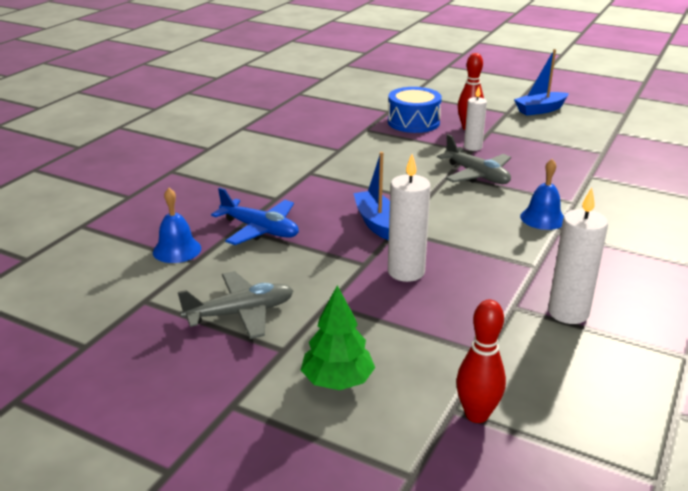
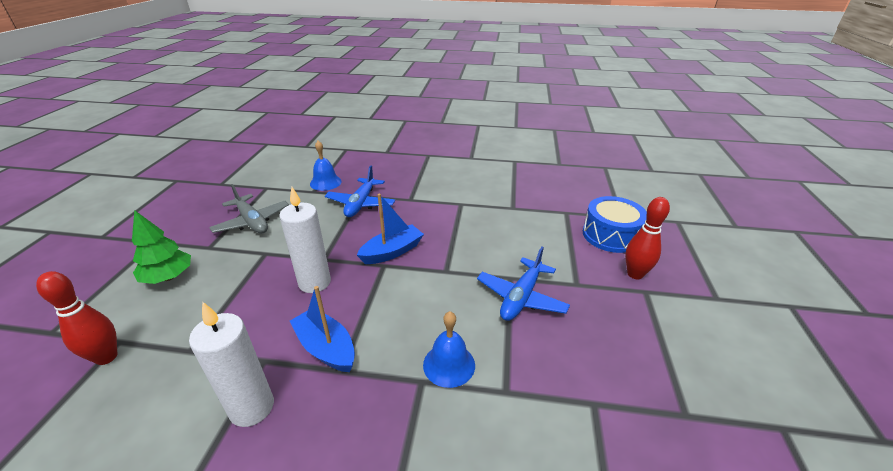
camera: 70 degrees right, 5 degrees up
grey plane [437,134,511,184] -> blue plane [477,247,570,321]
white candle [464,86,487,151] -> none
blue boat [514,49,569,116] -> blue boat moved to [290,286,355,372]

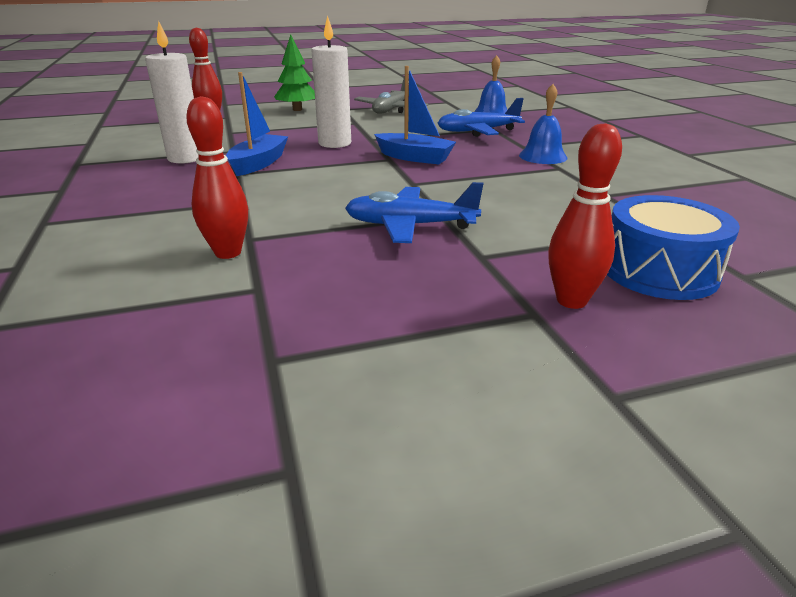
camera: 65 degrees right, 5 degrees down
blue bell [423,311,475,388] -> blue bell moved to [519,84,567,164]
none -> red bowling pin [186,96,248,259]

